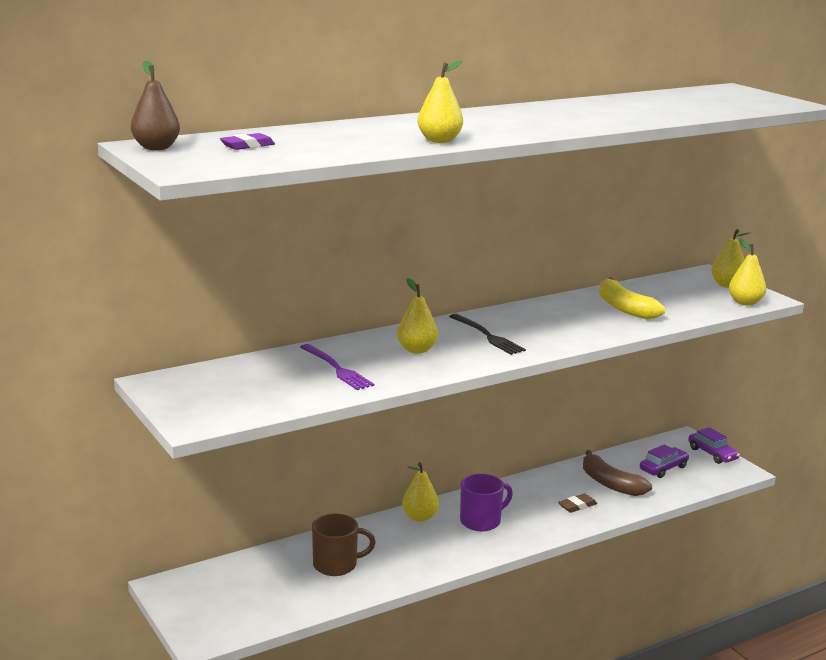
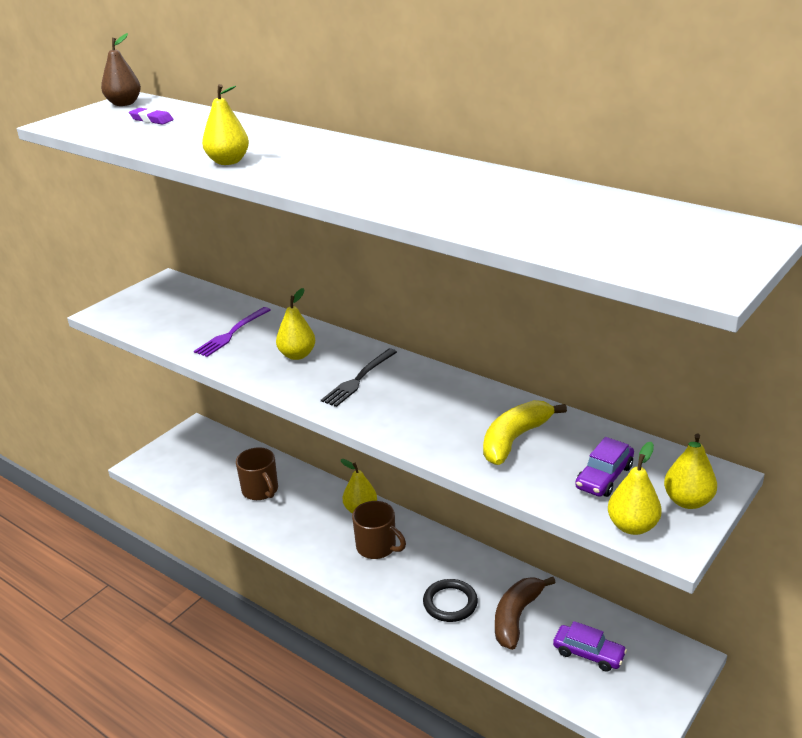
camera: 70 degrees right, 10 degrees up
purple mug [460,474,513,531] -> brown mug [352,501,406,559]
brown eraser [558,493,597,513] -> black ring [423,579,478,622]
purple car [688,427,740,464] -> purple car moved to [575,437,634,497]

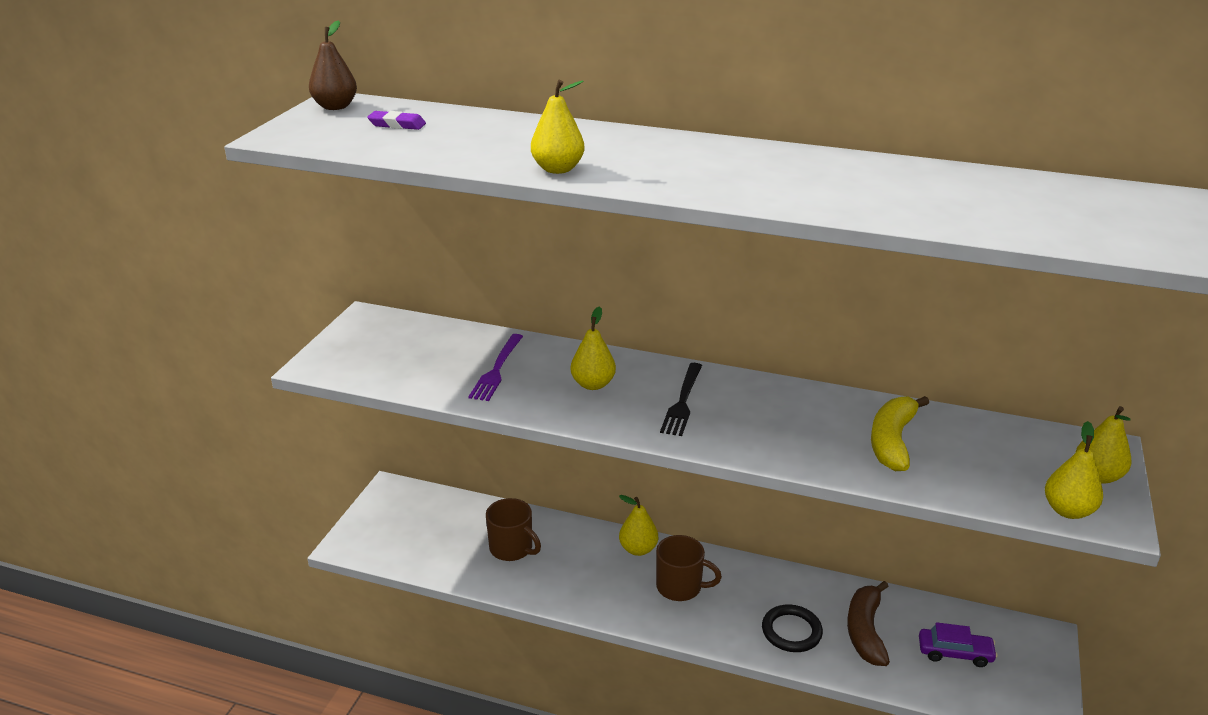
camera: 20 degrees left, 0 degrees up
purple car [575,437,634,497] -> none

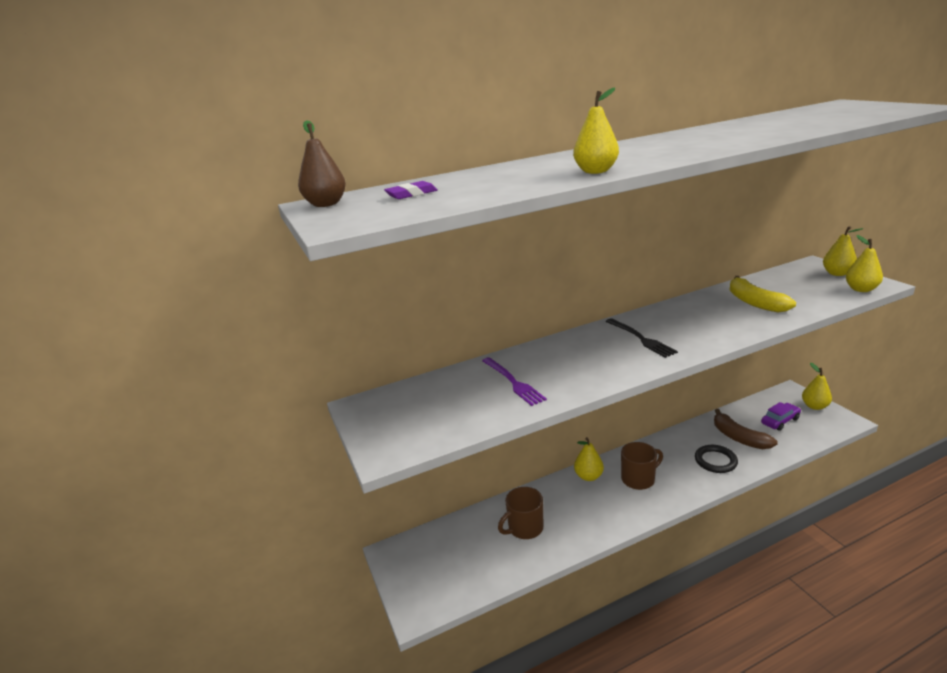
camera: 40 degrees left, 5 degrees down
brown mug [486,498,541,561] -> brown mug turned 150 degrees clockwise [498,487,544,539]
yellow pear [571,306,616,390] -> yellow pear moved to [802,363,832,410]

